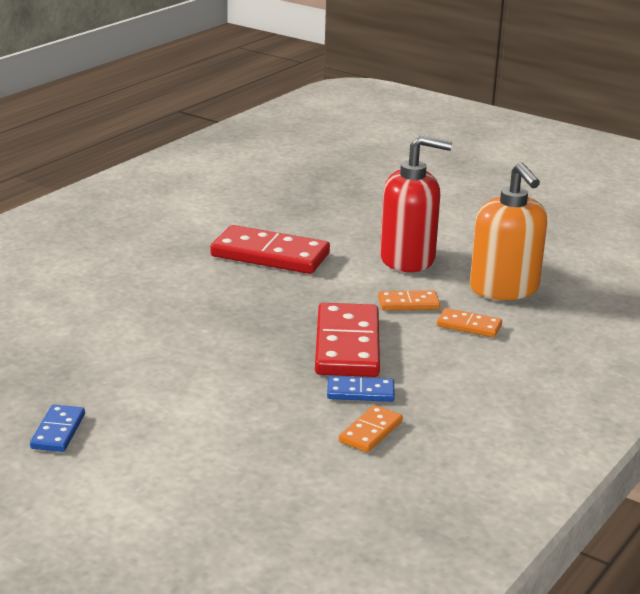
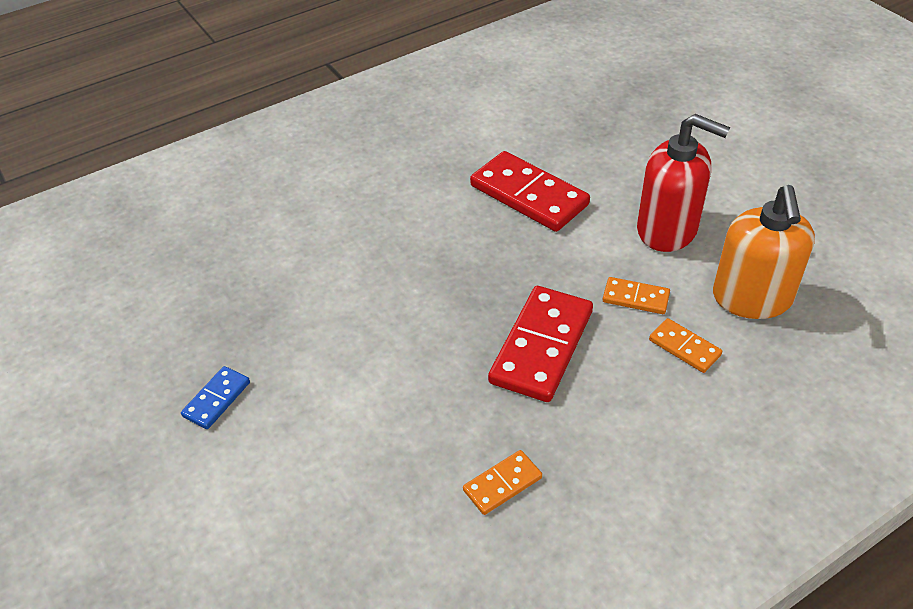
camera: 25 degrees right, 20 degrees up
blue domino [327,376,395,402] -> none

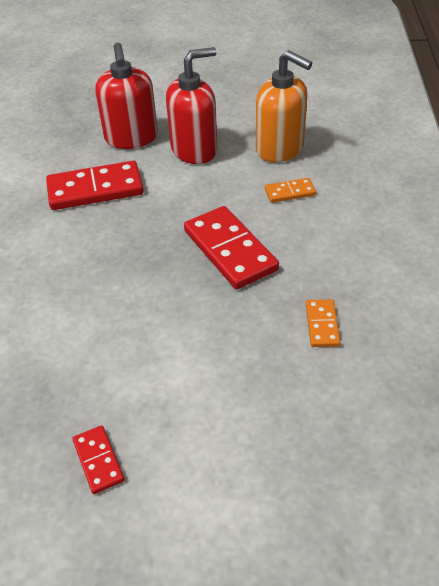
camera: 55 degrees left, 0 degrees up
blue domino [181,366,250,429] -> red domino [72,425,124,494]
orange domino [603,277,670,314] -> none
none -> red soap dispenser [95,43,158,149]

